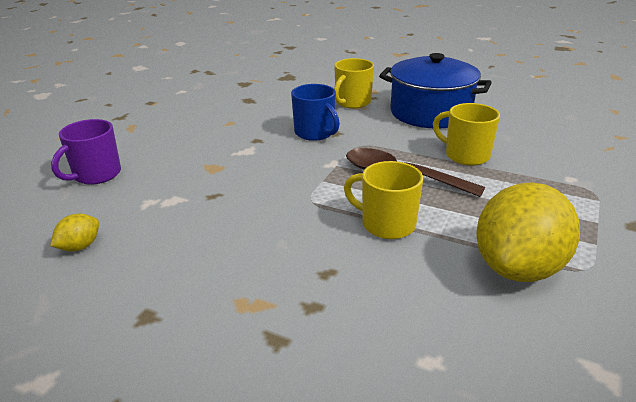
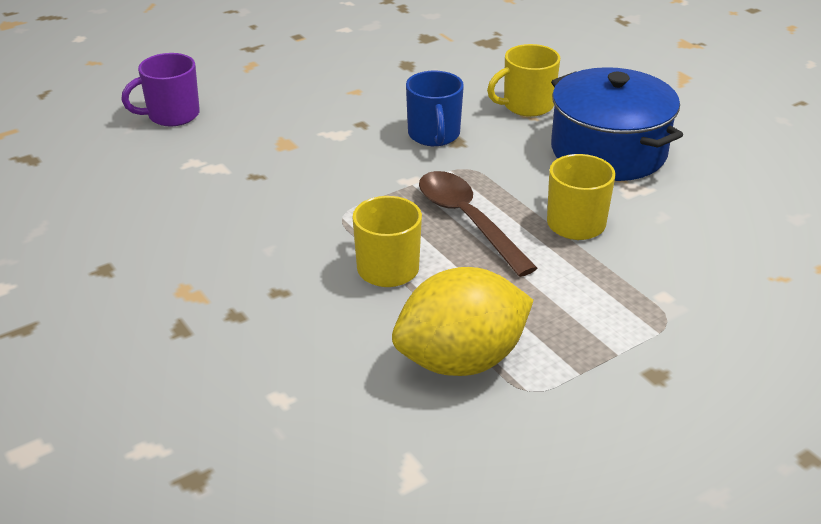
camera: 30 degrees right, 5 degrees up
yellow lemon [50,214,99,251] -> none

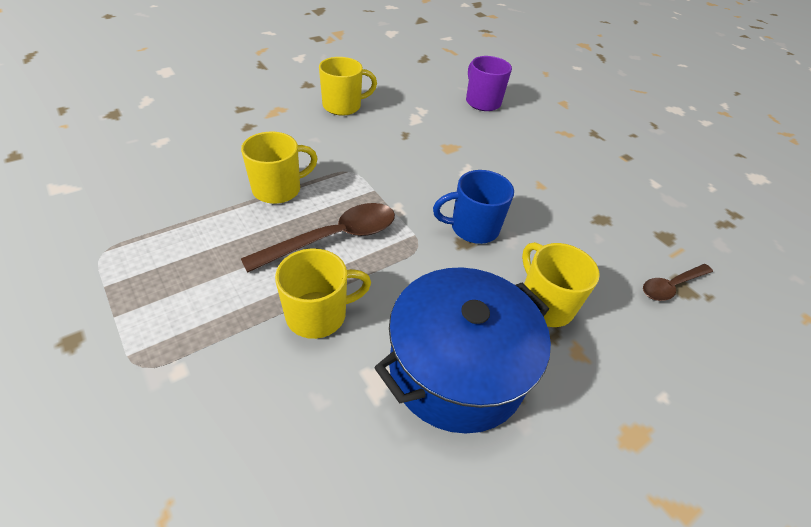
camera: 85 degrees right, 10 degrees up
yellow lemon [392,267,534,376] -> none
none -> yellow mug [319,57,377,116]
none -> brown spoon [643,264,713,301]

